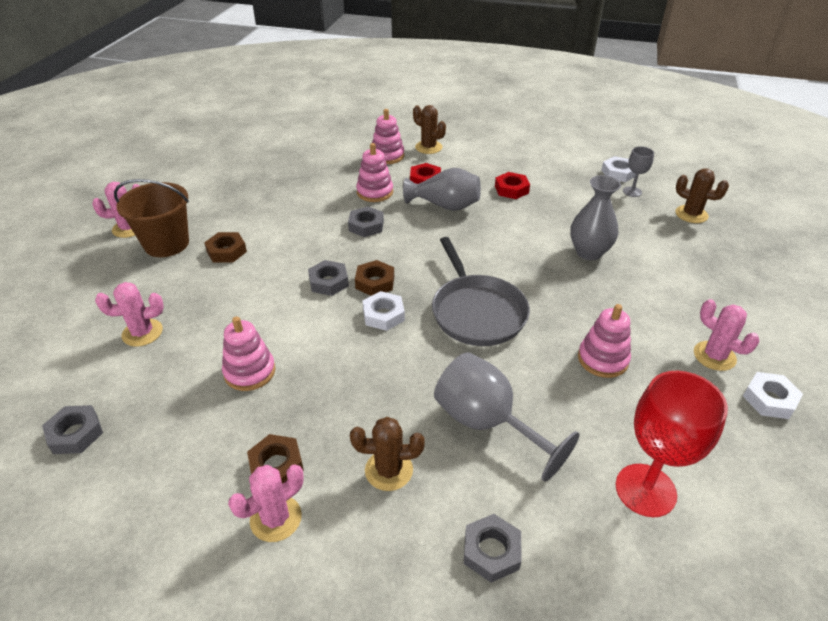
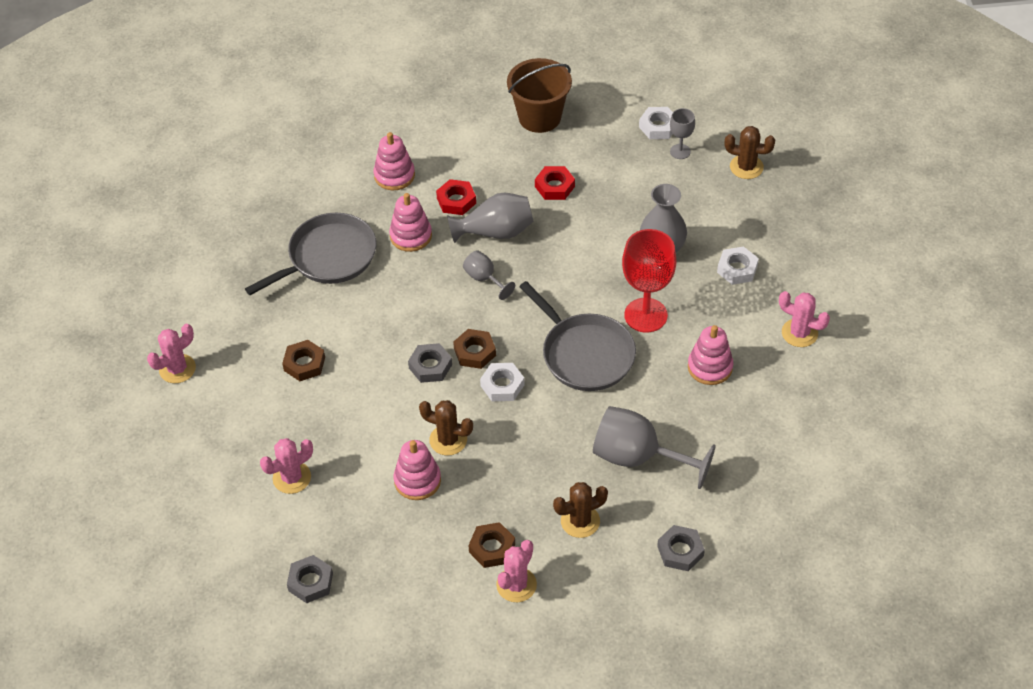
camera: 20 degrees left, 10 degrees up
brown bucket [114,179,189,257] -> brown bucket moved to [507,58,572,133]
grey nut [348,206,384,237] -> none
brown cactus [413,105,446,154] -> brown cactus moved to [419,400,473,456]
red goblet [615,371,728,517] -> red goblet moved to [622,229,676,333]
white nut [743,372,803,419] -> white nut moved to [717,246,759,285]
none -> grey pan [245,213,377,295]
none -> grey goblet [463,250,515,300]

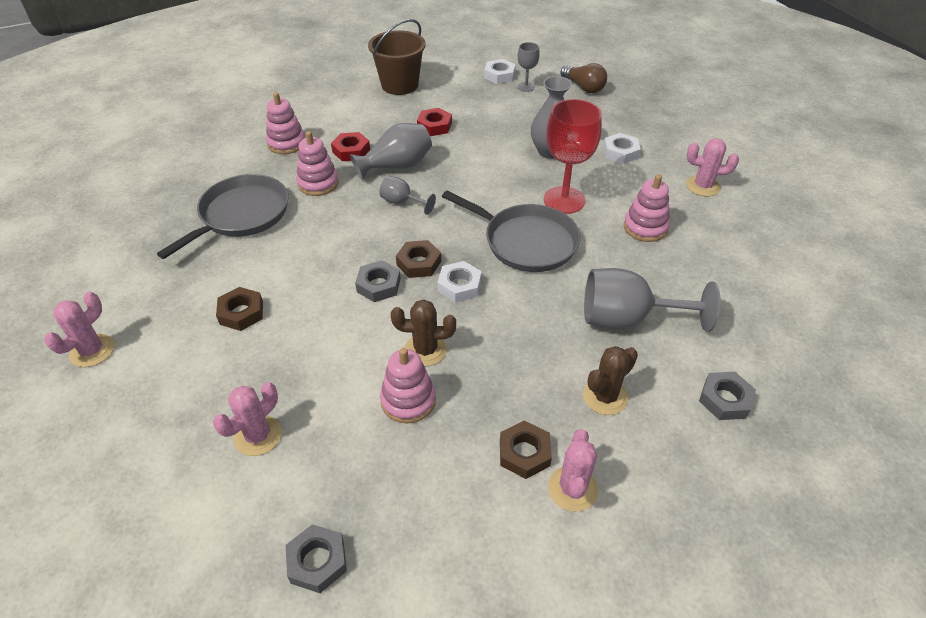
camera: 20 degrees left, 5 degrees down
brown cactus [725,126,775,179] -> brown light bulb [560,63,607,93]

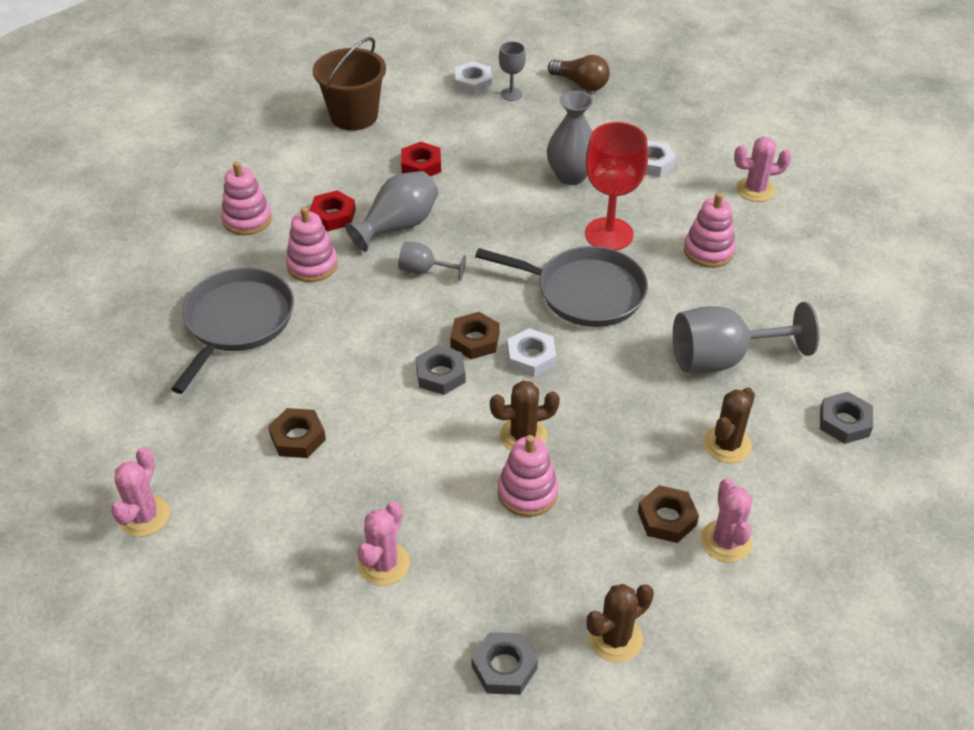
camera: 15 degrees left, 0 degrees up
none -> brown cactus [587,584,654,662]

